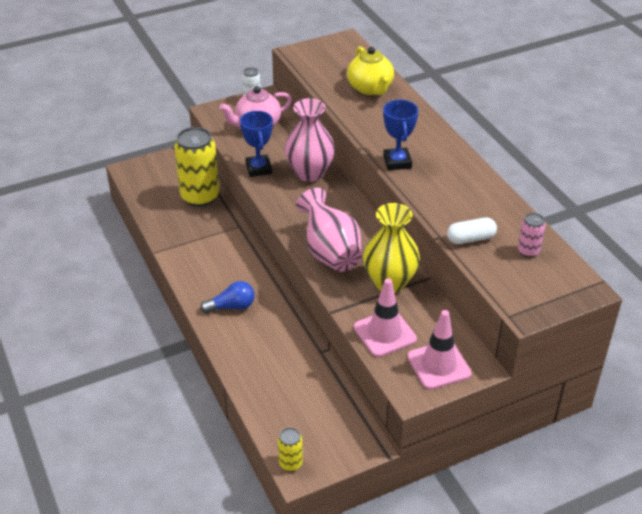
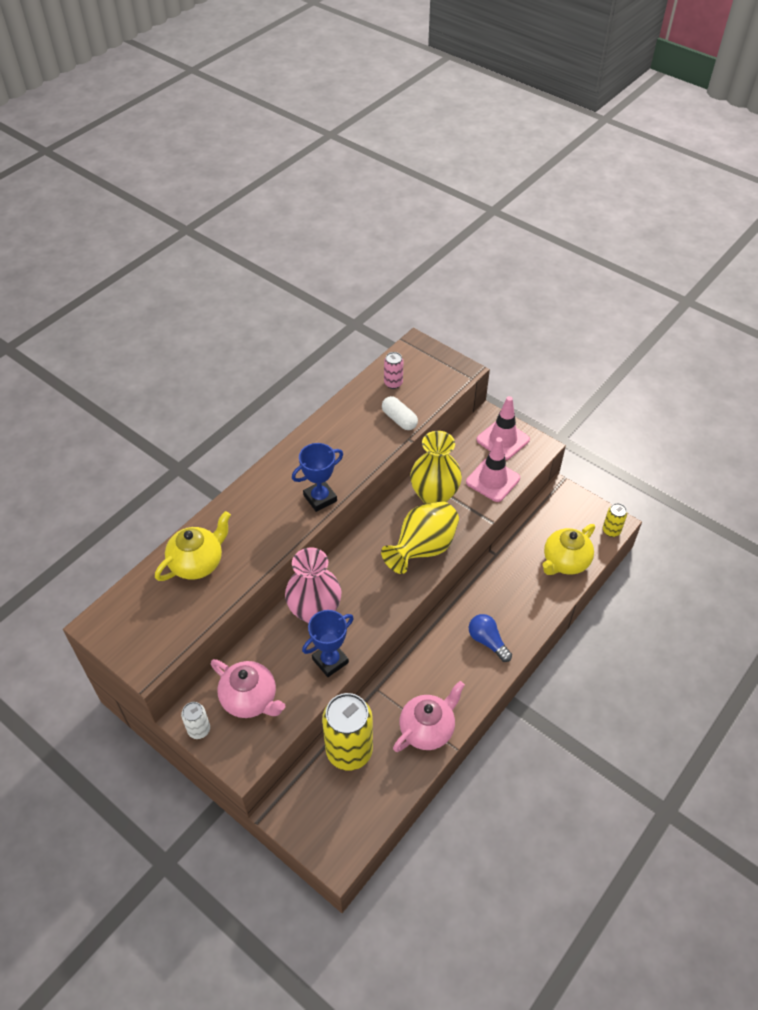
camera: 115 degrees left, 10 degrees up
pink vase [296,188,362,272] -> yellow vase [381,501,459,574]
none -> pink teapot [393,681,465,752]
none -> yellow teapot [543,524,595,575]

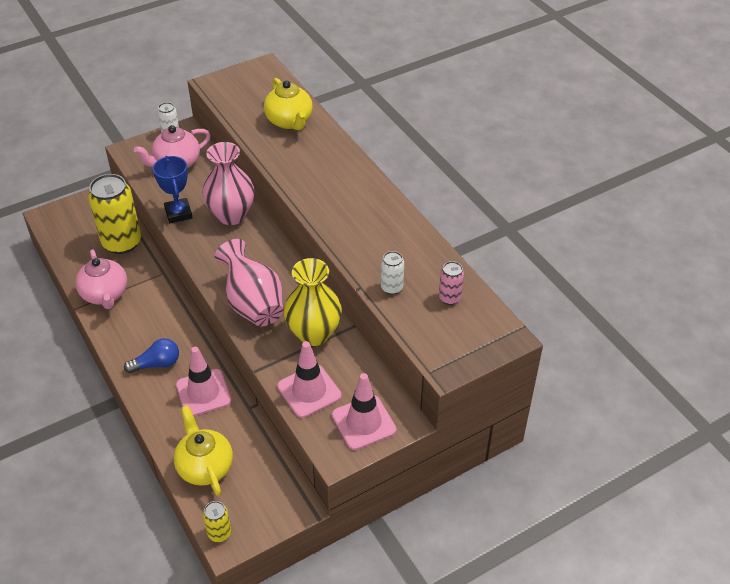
camera: 110 degrees right, 5 degrees down
blue trophy [292,443,343,512] -> none
yellow vase [381,501,459,574] -> pink vase [215,239,283,327]
white capsule [382,396,418,430] -> white can [381,251,404,294]
none -> pink traffic cone [176,347,232,416]

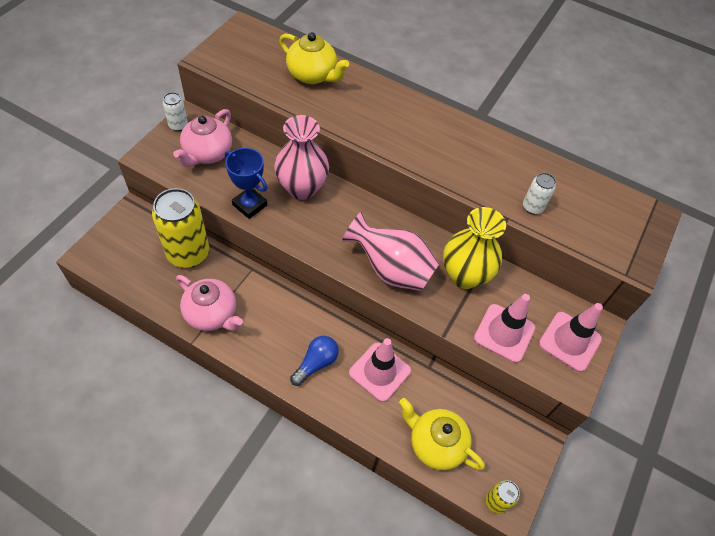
camera: 35 degrees left, 10 degrees up
pink can [439,261,464,305] -> none

